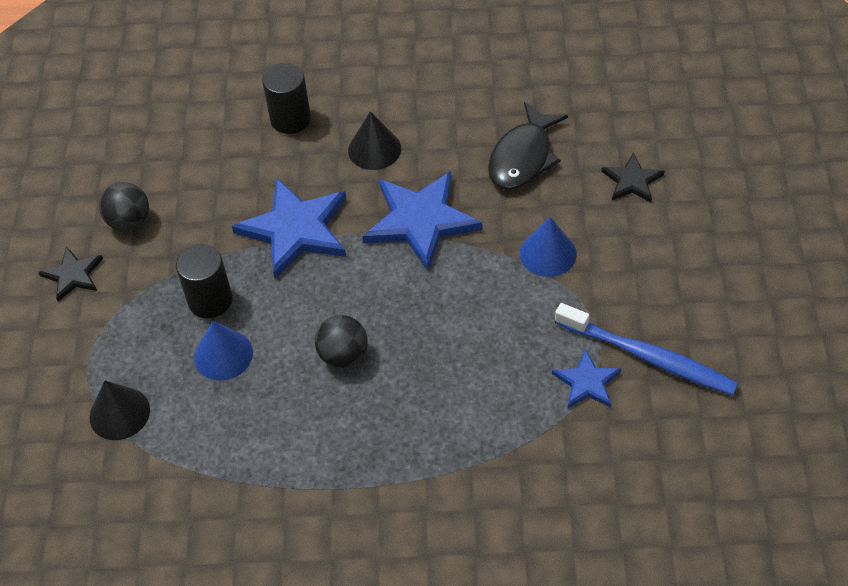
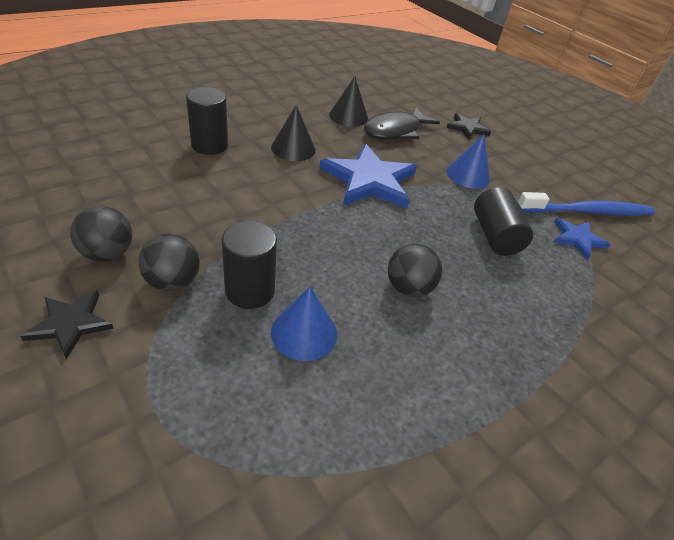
camera: 45 degrees left, 10 degrees down
black cone [89,381,150,440] -> black cone moved to [329,76,368,127]
blue star [232,178,346,279] -> none
black fish [488,102,568,190] -> black fish turned 60 degrees clockwise [364,107,440,140]
none -> black ball [139,234,200,291]
none -> black cylinder [474,187,533,256]

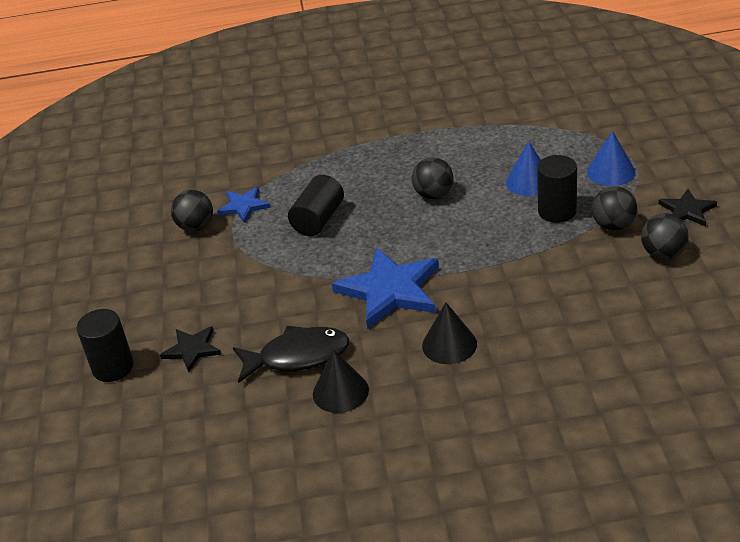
camera: 140 degrees left, 5 degrees down
black cylinder [186,87,228,155] -> black cylinder moved to [77,309,134,382]
blue cone [447,134,490,189] -> blue cone moved to [587,131,635,186]
blue toothbrush [517,192,655,216] -> black ball [171,190,213,232]

